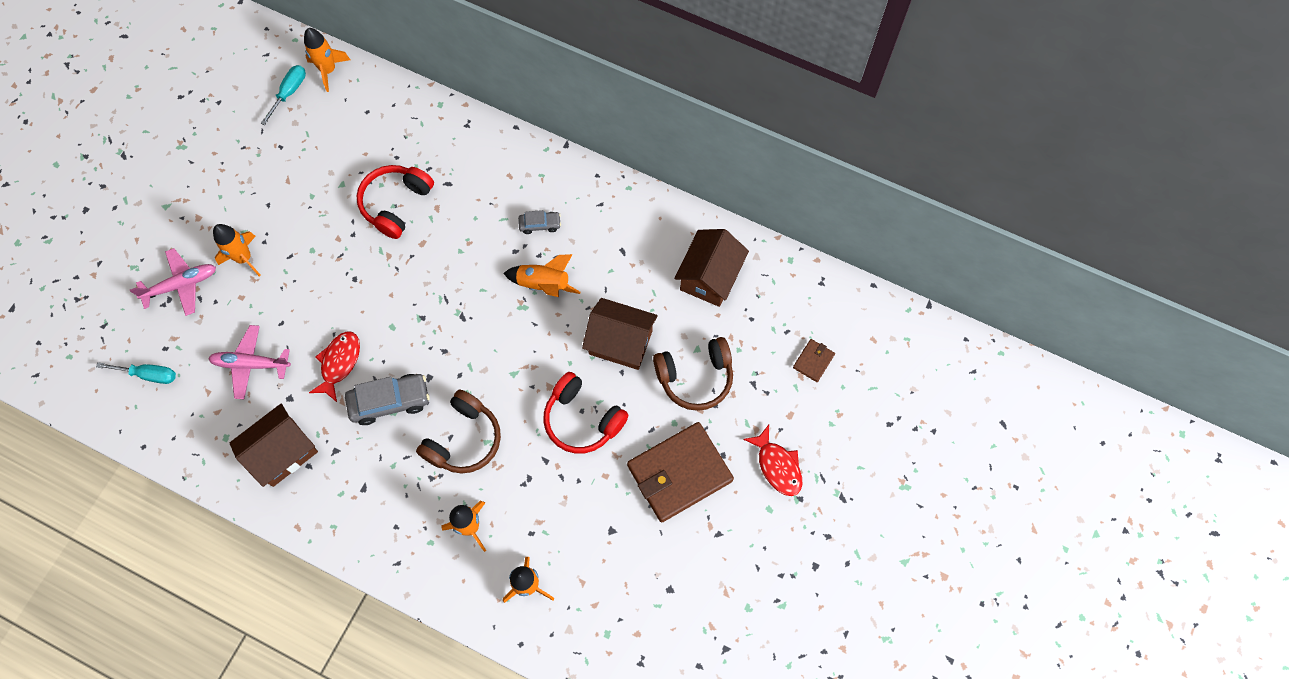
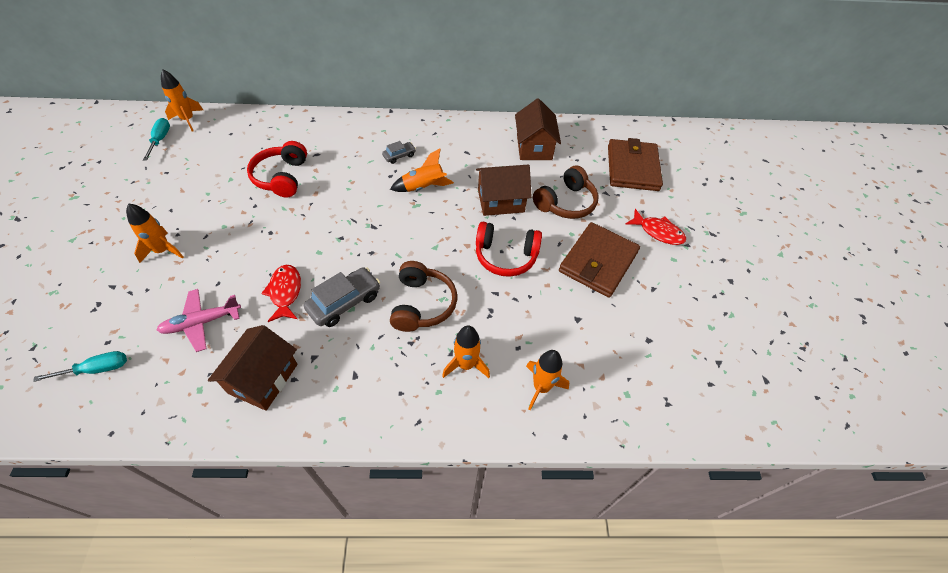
camera: 30 degrees left, 15 degrees down
pink plane [130,248,216,316] -> none
brown wallet [793,339,835,382] -> brown wallet [608,138,663,191], size x2.31

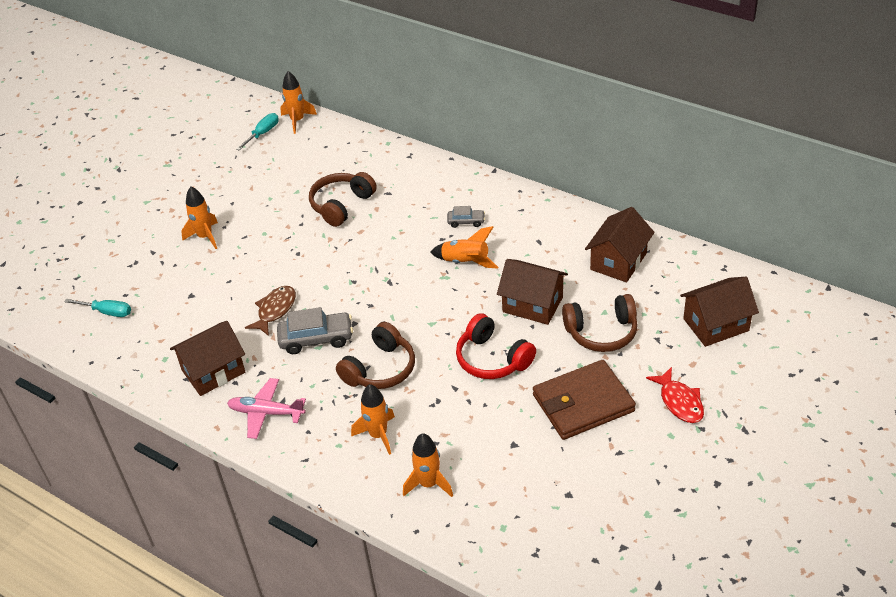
camera: 40 degrees right, 10 degrees down
pink plane [157,289,241,352] -> pink plane moved to [227,378,306,439]
red headphones [247,141,307,197] -> brown headphones [309,172,377,227]
red fish [261,265,301,322] -> brown fish [245,286,296,336]
brown wallet [608,138,663,191] -> brown house [680,277,759,347]

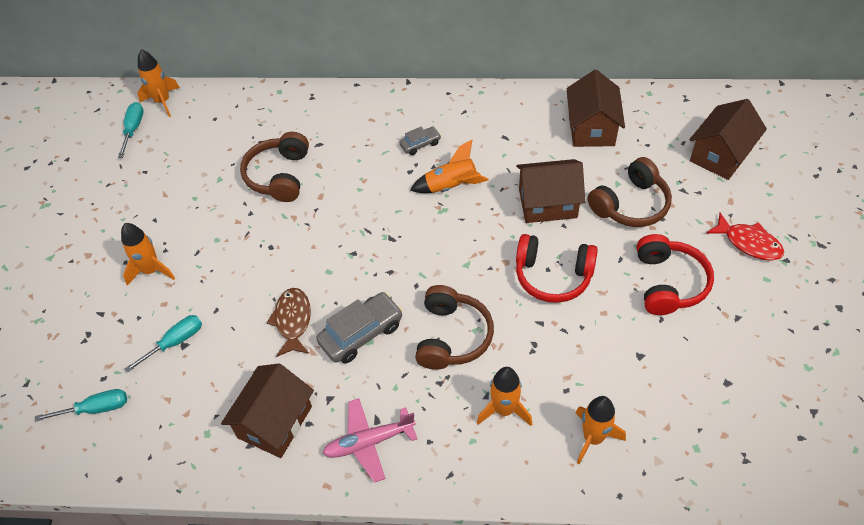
camera: 30 degrees left, 10 degrees up
brown wallet [533,360,636,440] -> red headphones [637,234,714,315]
none -> turquoise screwdriver [124,315,202,373]

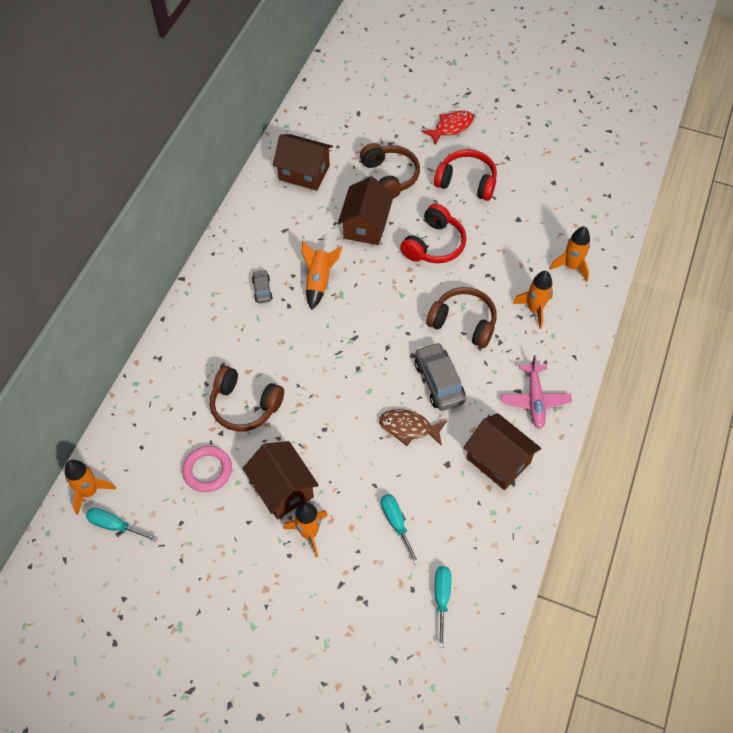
camera: 75 degrees left, 5 degrees up
brown house [689,99,767,180] -> brown house moved to [242,441,319,519]
none -> pink ring [182,446,232,492]

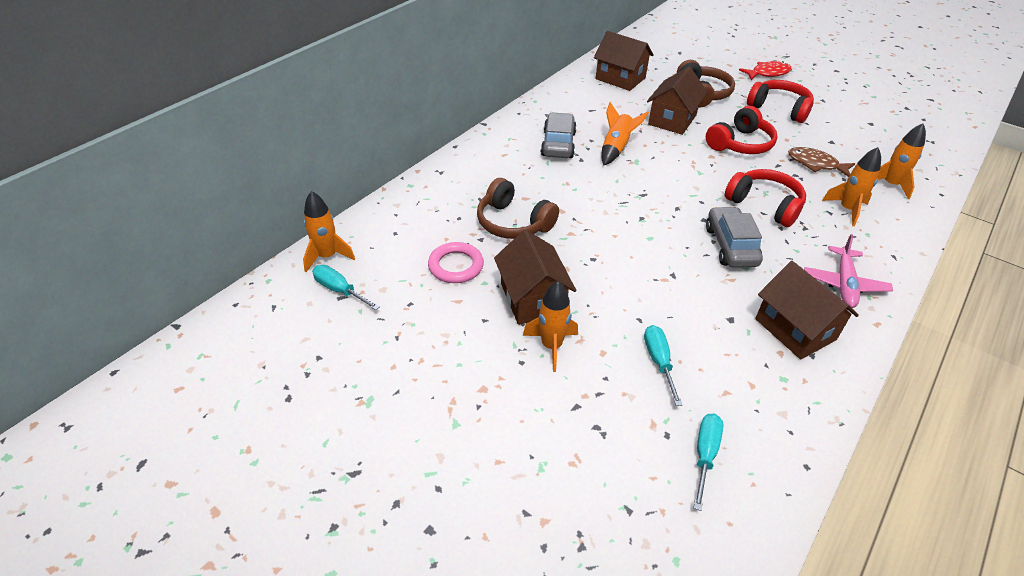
camera: 15 degrees right, 15 degrees down
grey car [252,270,273,303] -> grey car [541,112,577,158], size x1.82
brown fish [379,409,447,446] -> brown fish moved to [788,147,856,177]
brown headphones [426,287,497,348] -> red headphones [725,169,806,227]

